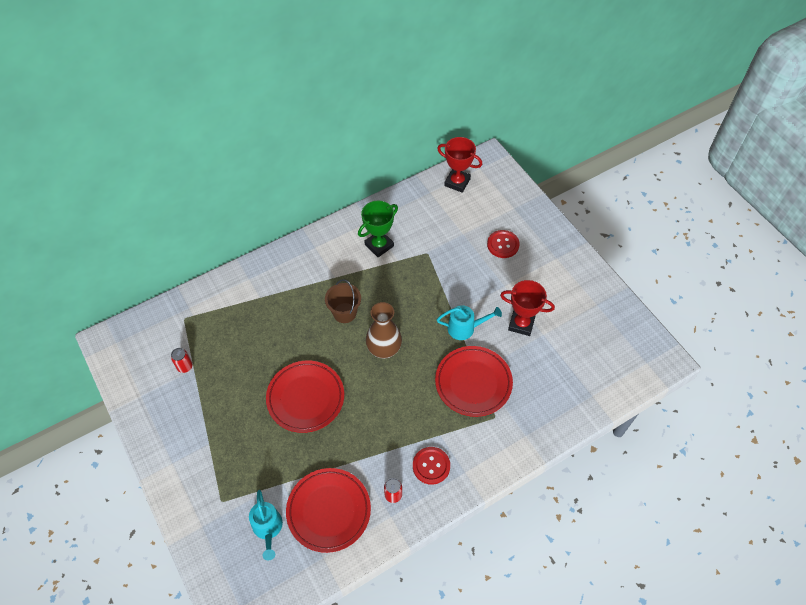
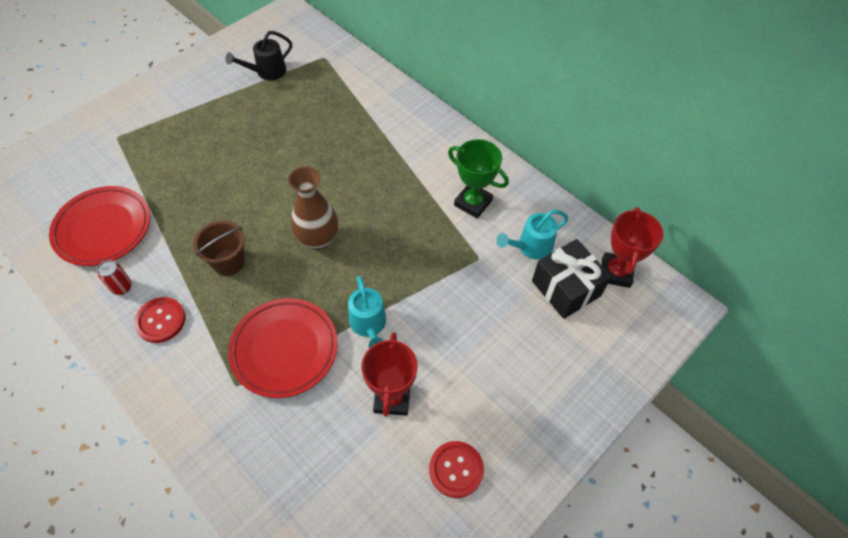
camera: 75 degrees right, 0 degrees up
red can [171,348,193,373] -> black watering can [225,31,292,80]
turquoise watering can [249,490,283,560] -> turquoise watering can moved to [496,210,568,260]
red plate [266,361,344,433] -> none
brown bucket [325,279,361,323] -> brown bucket moved to [193,220,245,276]
red button [487,230,520,258] -> red button moved to [429,441,484,498]
none -> black gift [532,239,611,319]

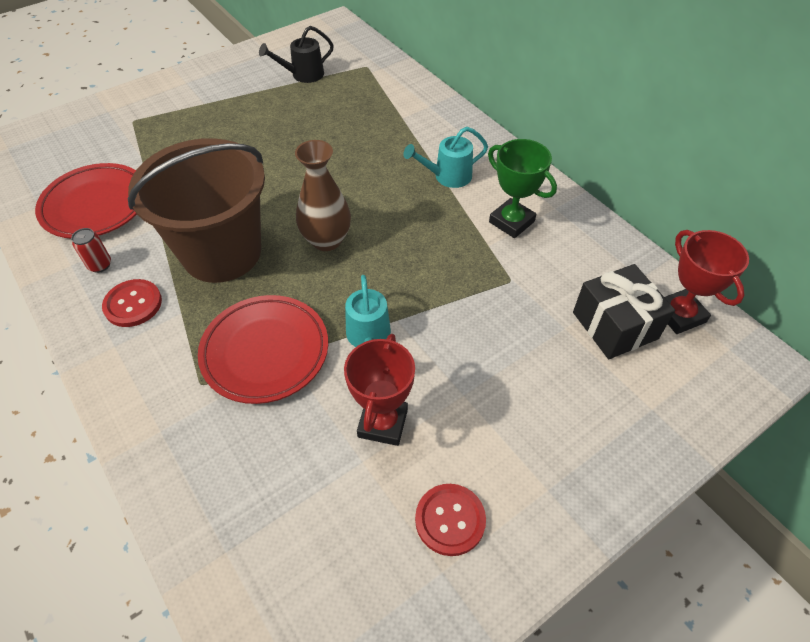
camera: 10 degrees right, 5 degrees down
brown bucket [193,220,245,276] -> brown bucket [128,138,265,283], size x2.14
turquoise watering can [496,210,568,260] -> turquoise watering can moved to [403,127,488,188]
red trophy [602,207,664,288] -> red trophy turned 45 degrees counterclockwise [664,230,749,334]

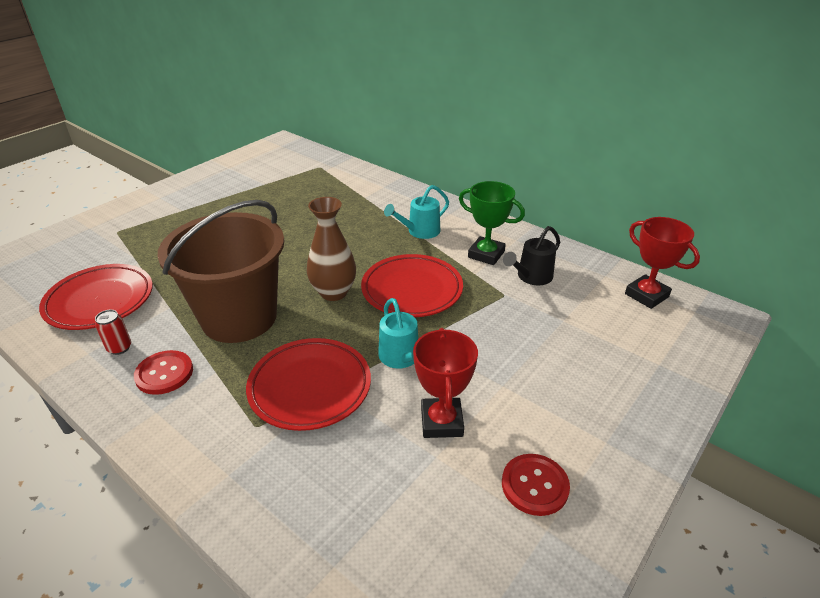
camera: 15 degrees left, 15 degrees down
black watering can [259,26,334,83] -> black watering can moved to [503,226,560,285]
black gift [573,264,675,359] -> none
none -> red plate [361,254,463,317]

